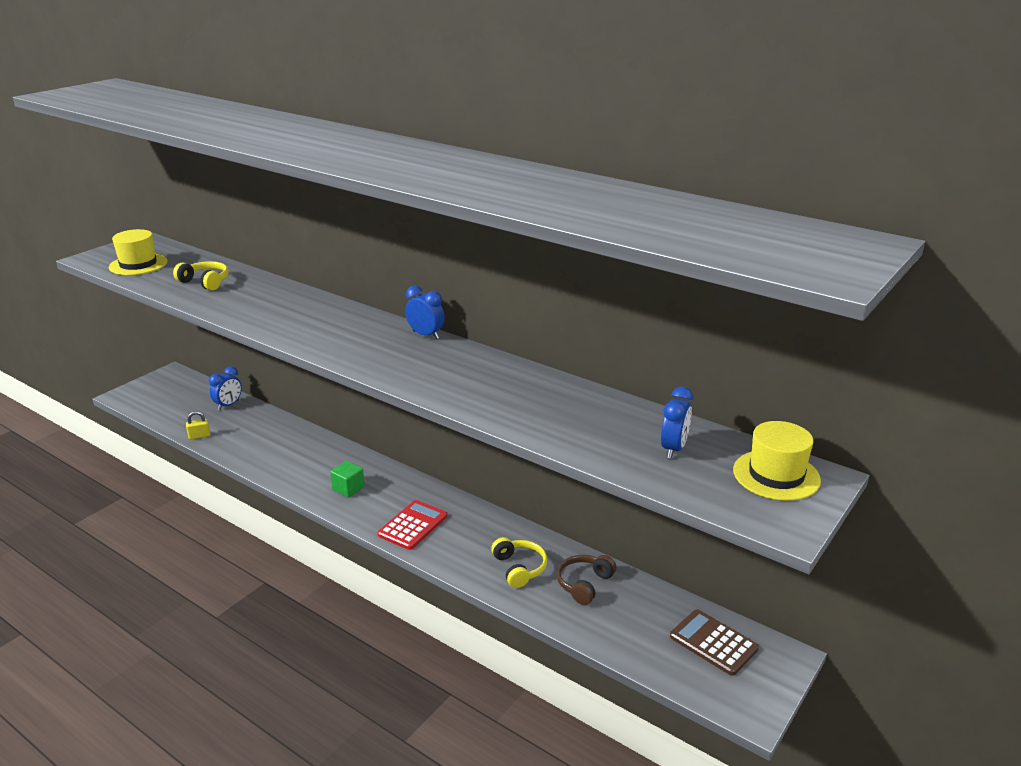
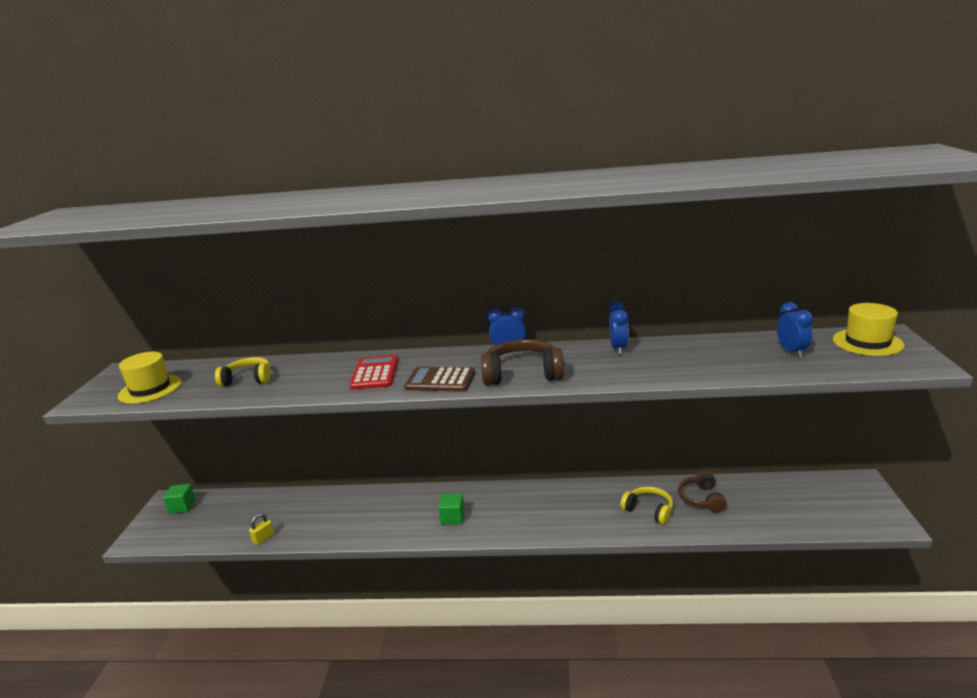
camera: 30 degrees left, 5 degrees down
blue clock [209,366,242,410] -> blue clock moved to [609,302,629,354]
red calculator [378,500,447,550] -> red calculator moved to [349,355,398,389]
brown calculator [670,609,759,676] -> brown calculator moved to [404,367,475,392]
none -> green cube [163,484,196,513]
none -> brown headphones [481,339,564,386]

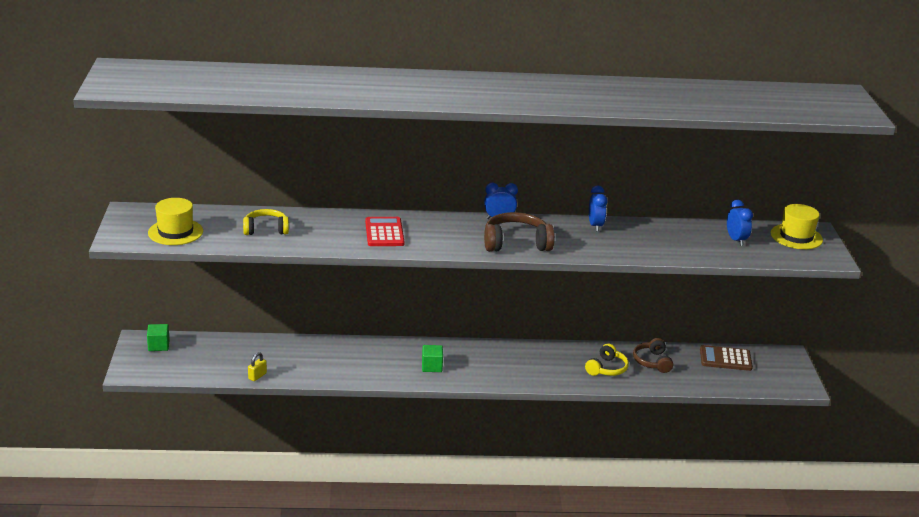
camera: 10 degrees left, 5 degrees up
brown calculator [404,367,475,392] -> brown calculator moved to [700,345,753,371]
yellow headphones [620,486,673,524] -> yellow headphones turned 90 degrees clockwise [585,344,629,376]

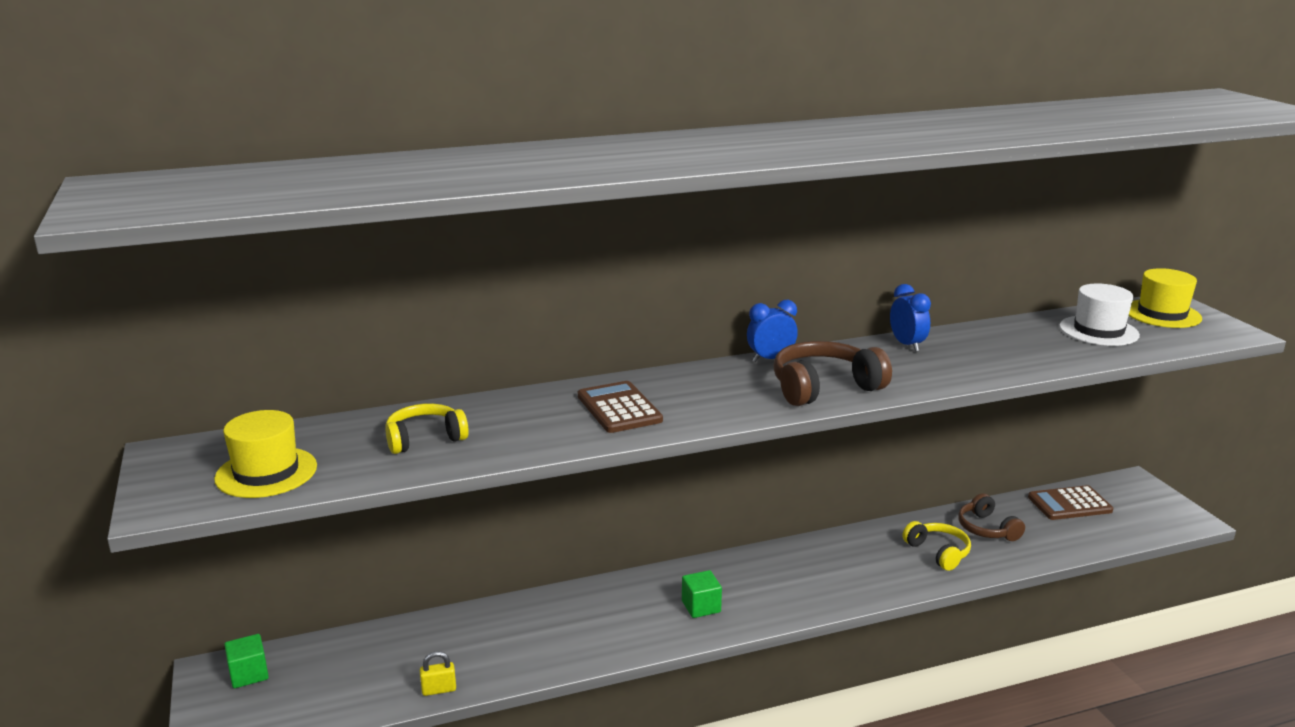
camera: 15 degrees left, 5 degrees down
yellow padlock [248,352,267,381] -> yellow padlock turned 60 degrees clockwise [420,651,456,696]
red calculator [365,217,405,246] -> brown calculator [578,381,663,433]
yellow headphones [585,344,629,376] -> yellow headphones turned 45 degrees counterclockwise [903,521,971,571]
blue clock [727,200,753,246] -> white hat [1059,284,1140,346]

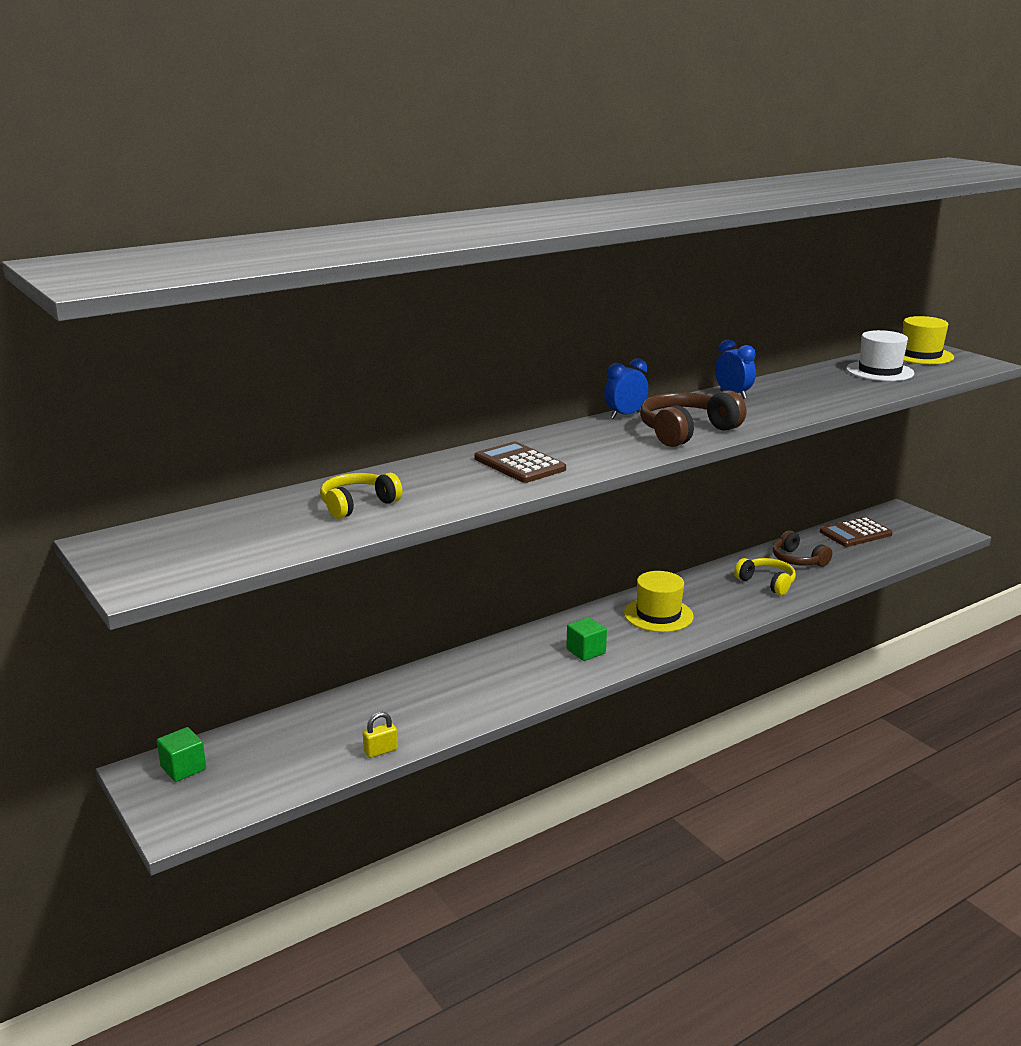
camera: 15 degrees left, 0 degrees up
yellow hat [214,410,317,498] -> yellow hat moved to [624,571,694,632]

